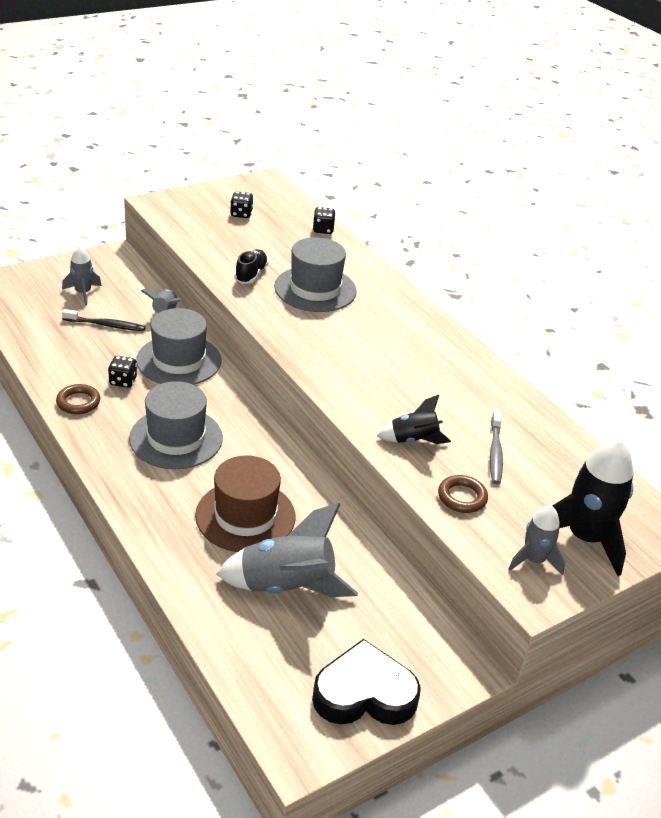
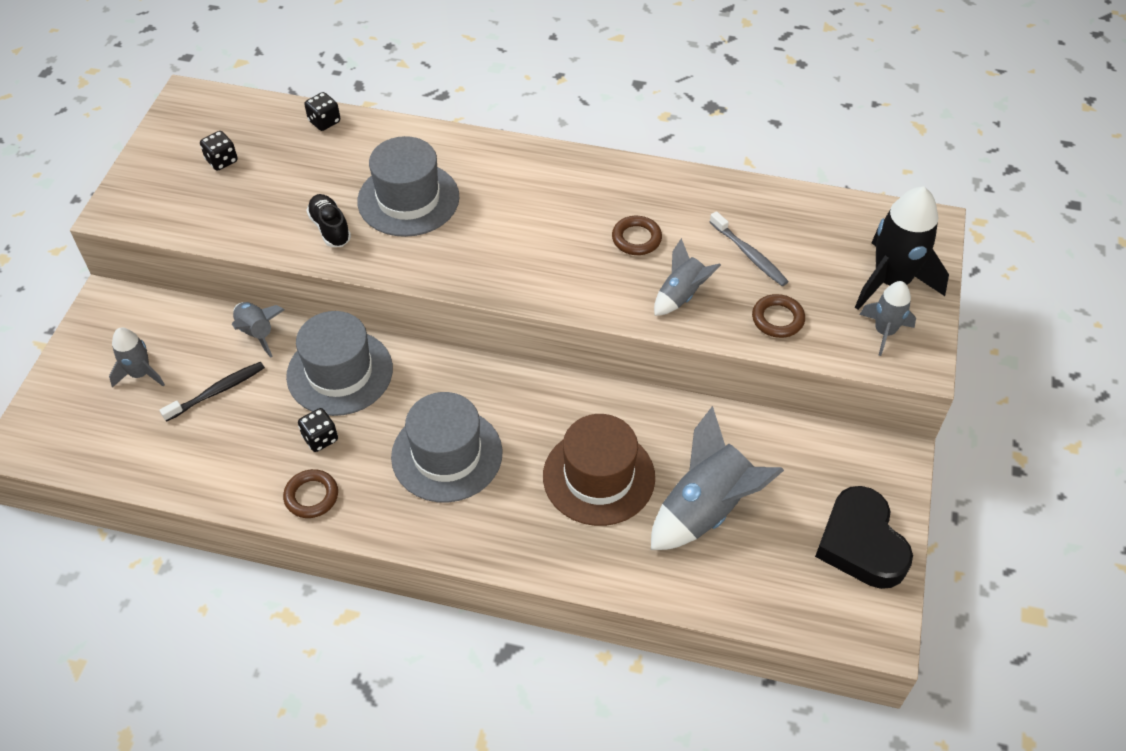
camera: 40 degrees left, 15 degrees up
black heart [312,639,421,725] -> black heart turned 60 degrees counterclockwise [815,486,913,589]
black rocket [377,395,451,444] -> grey rocket [654,238,721,316]
none -> brown ring [612,216,662,255]

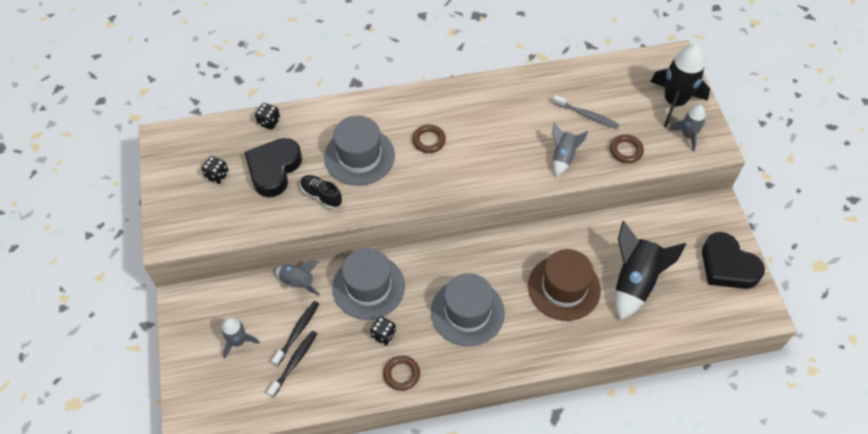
camera: 25 degrees left, 5 degrees up
brown ring [612,216,662,255] -> brown ring moved to [412,125,446,153]
grey rocket [651,406,784,550] -> black rocket [615,221,686,320]
none -> black heart [245,138,302,197]
none -> black toothbrush [267,331,317,398]

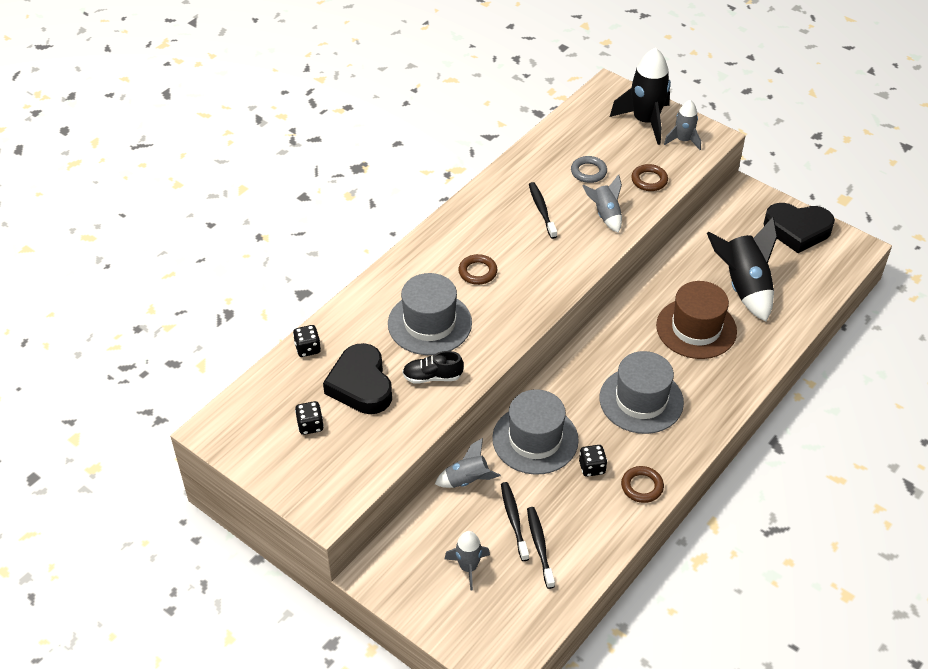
camera: 40 degrees left, 10 degrees down
grey toothbrush [553,95,619,129] -> grey ring [571,156,607,183]
none -> black toothbrush [529,182,557,239]

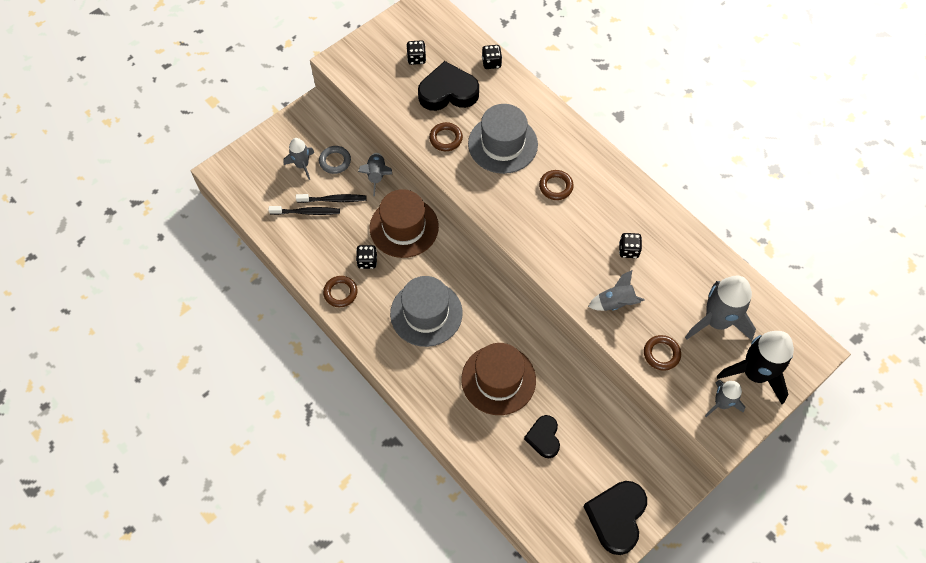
camera: 100 degrees right, 15 degrees up
black shoe [402,351,464,384] -> brown ring [429,122,463,151]
grey hat [492,389,579,475] -> brown hat [370,189,439,258]
black toothbrush [529,182,557,239] -> black dice [619,233,642,258]
grey ring [571,156,607,183] -> grey ring moved to [319,146,351,174]
black rocket [707,217,777,321] -> black heart [524,415,560,458]
none -> grey rocket [685,276,756,340]

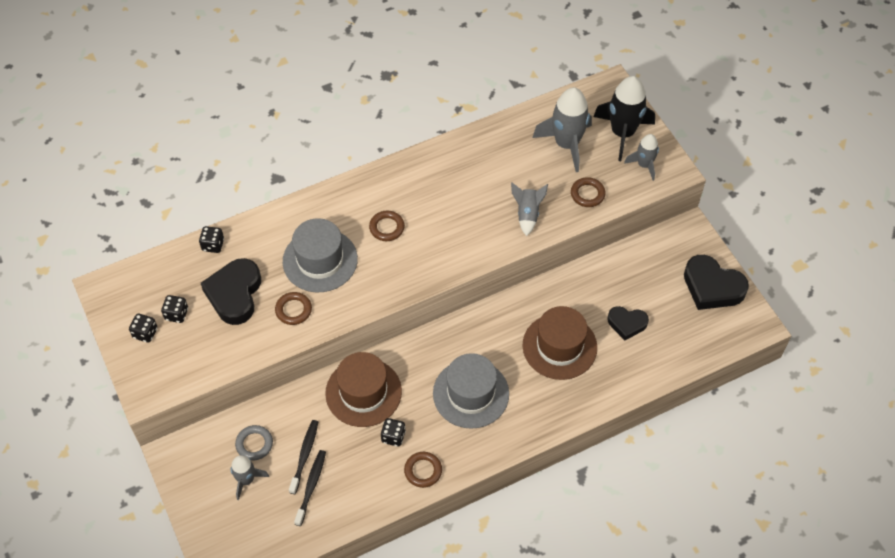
camera: 75 degrees left, 5 degrees down
grey rocket [358,153,392,196] -> none
black dice [619,233,642,258] -> black dice moved to [129,314,157,343]

